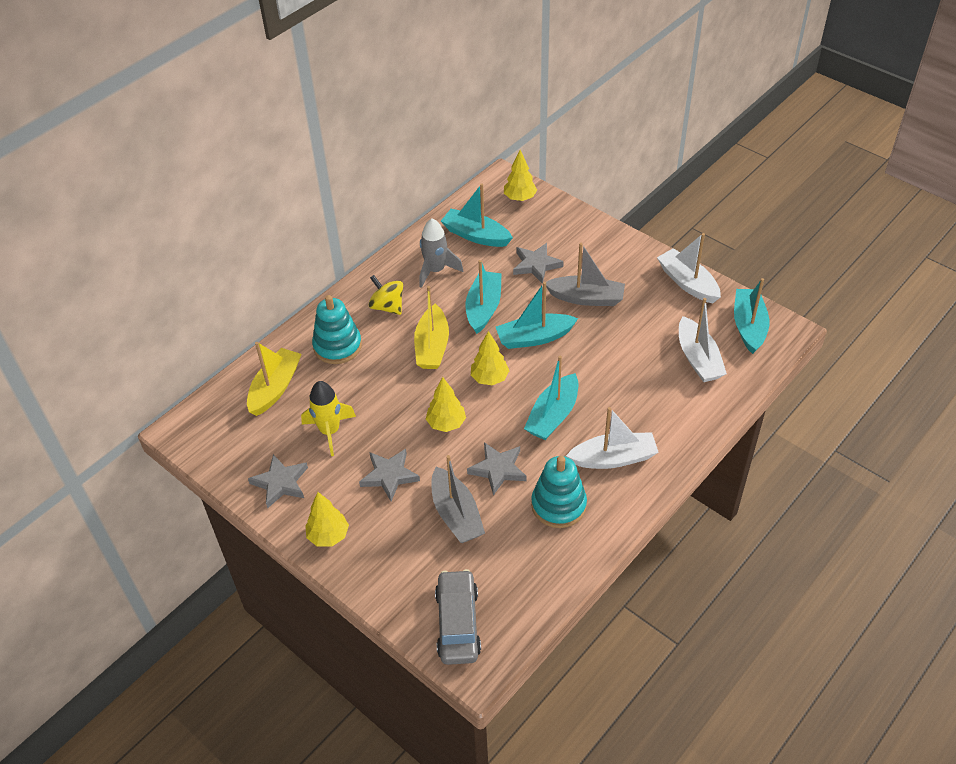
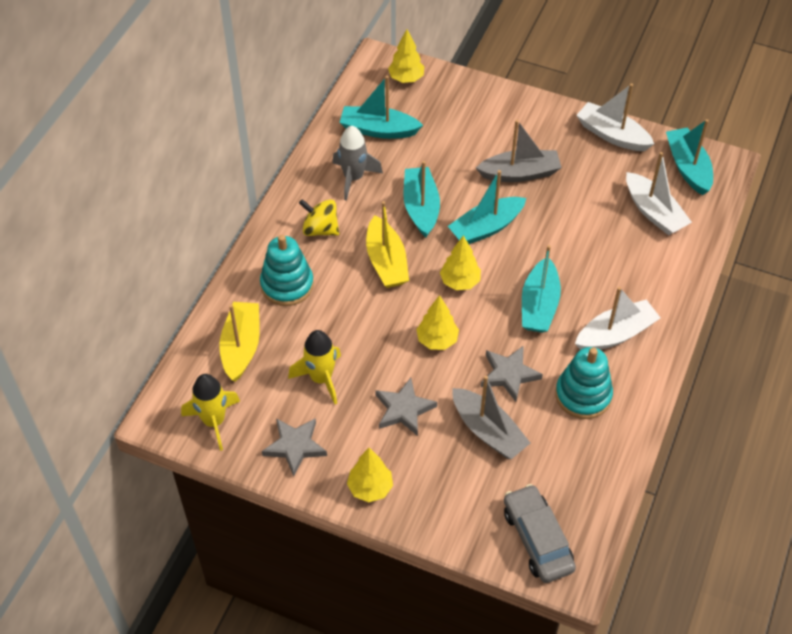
camera: 20 degrees left, 5 degrees up
grey star [513,243,564,284] -> none
none -> yellow rocket [181,374,240,451]

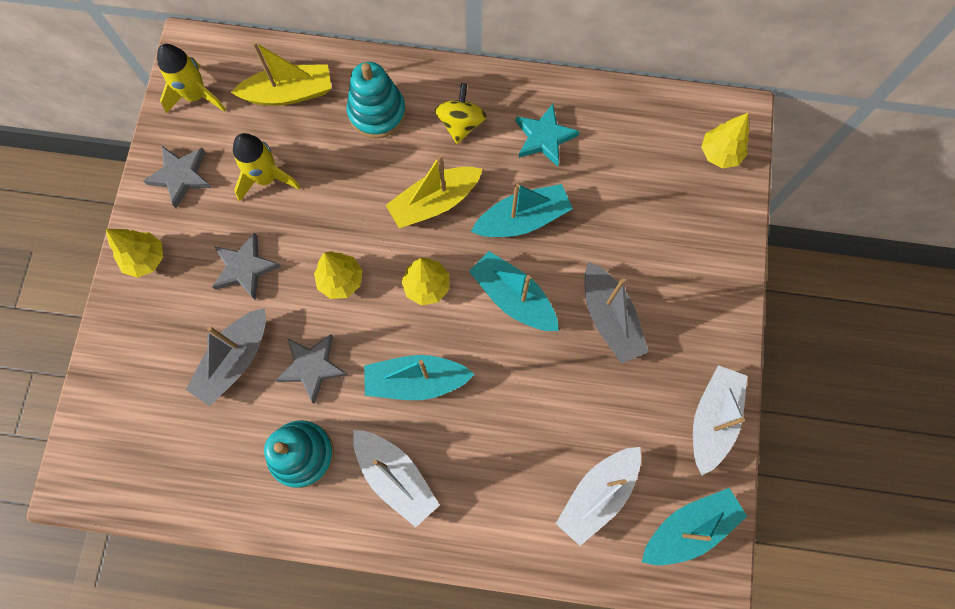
camera: 75 degrees right, 20 degrees up
grey rocket [333,126,383,201] -> turquoise star [516,104,580,167]
turquoise boat [340,76,423,139] -> none
grey car [504,484,576,583] -> none

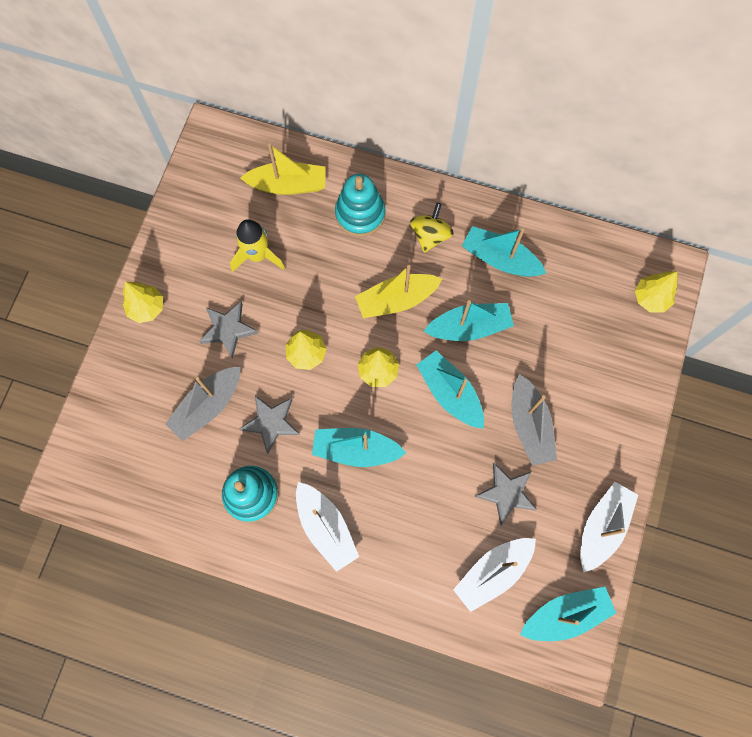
camera: 10 degrees right, 0 degrees up
grey star [143,146,212,208] -> grey star moved to [475,463,537,525]
yellow rocket [157,44,226,113] -> none
turquoise star [516,104,580,167] -> turquoise boat [462,226,547,277]

